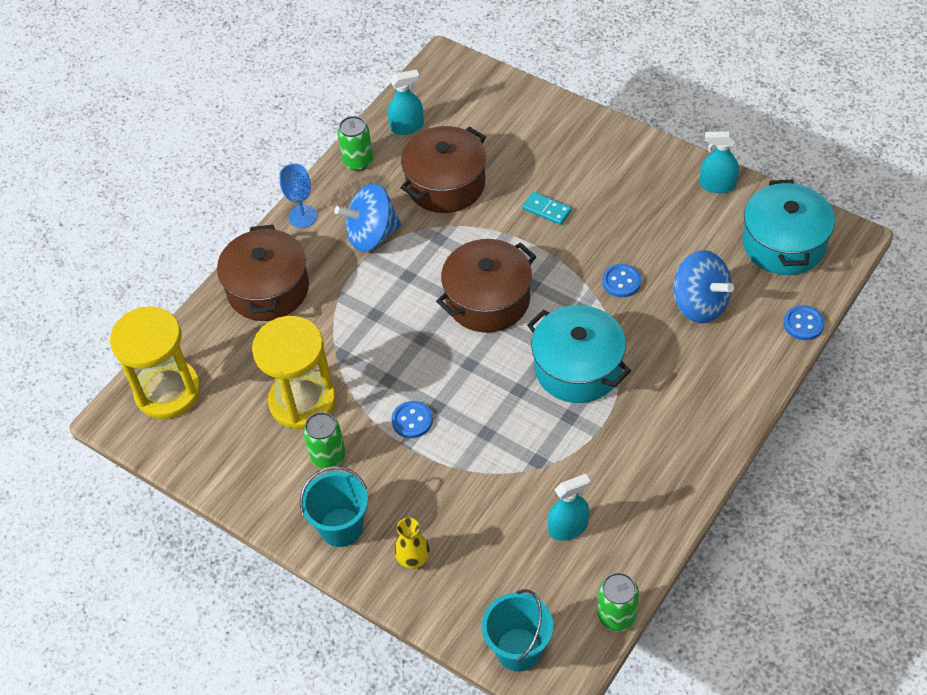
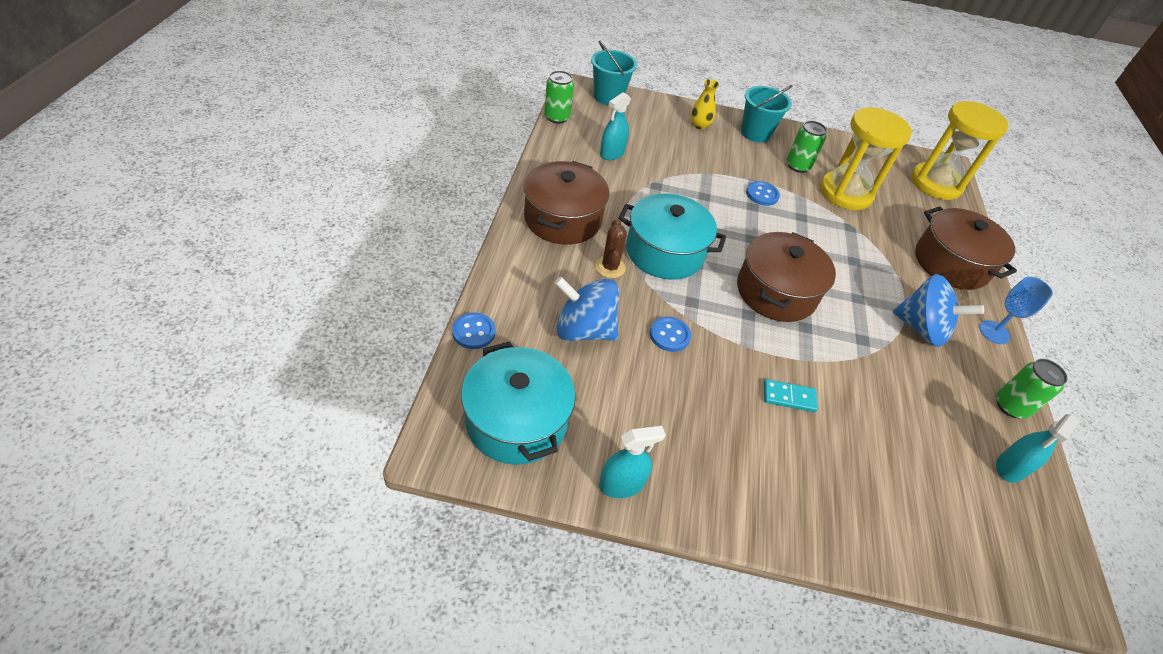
camera: 145 degrees right, 5 degrees down
blue spinning top [334,183,402,252] -> blue spinning top turned 75 degrees clockwise [893,274,984,347]
brown pot [401,126,486,213] -> brown pot moved to [523,161,609,245]
none -> brown cactus [595,219,627,278]

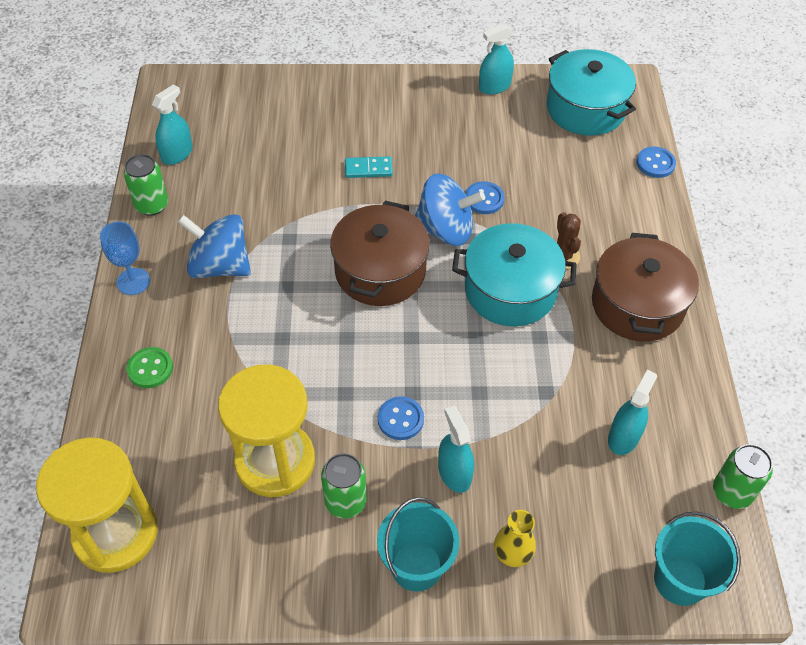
camera: 175 degrees right, 5 degrees up
blue spinning top [555,277,619,341] -> blue spinning top moved to [415,174,485,246]
brown pot [915,206,1017,290] -> green button [126,347,173,388]
none -> turquoise spray bottle [438,406,474,493]

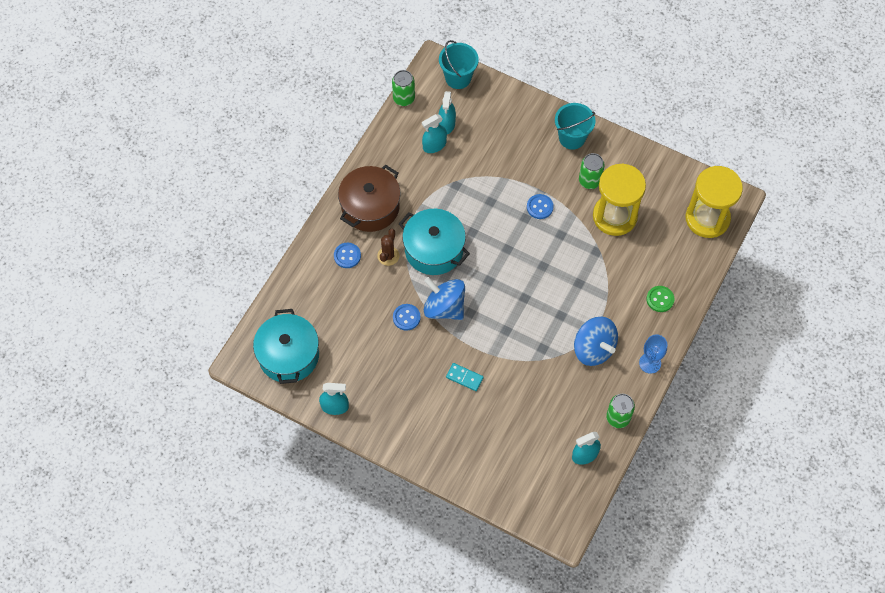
camera: 150 degrees left, 10 degrees up
brown pot [330,201,430,306] -> none
turquoise spray bottle [438,406,474,493] -> turquoise spray bottle moved to [439,91,456,134]
yellow vase [494,510,536,567] -> none
blue button [636,147,676,178] -> blue button moved to [334,243,361,268]

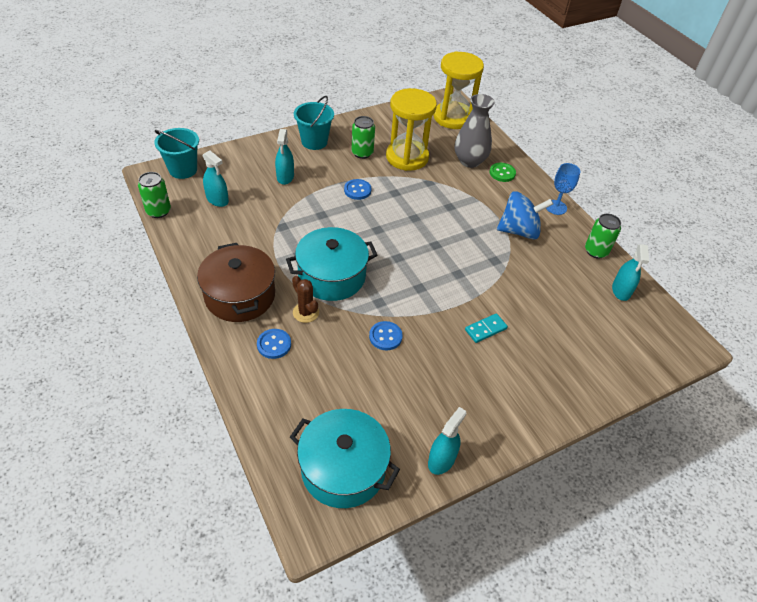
camera: 60 degrees left, 15 degrees down
turquoise spray bottle [422,114,447,153] -> turquoise spray bottle moved to [275,129,294,185]
blue spinning top [424,277,465,320] -> none
none -> grey vase [455,94,495,168]

